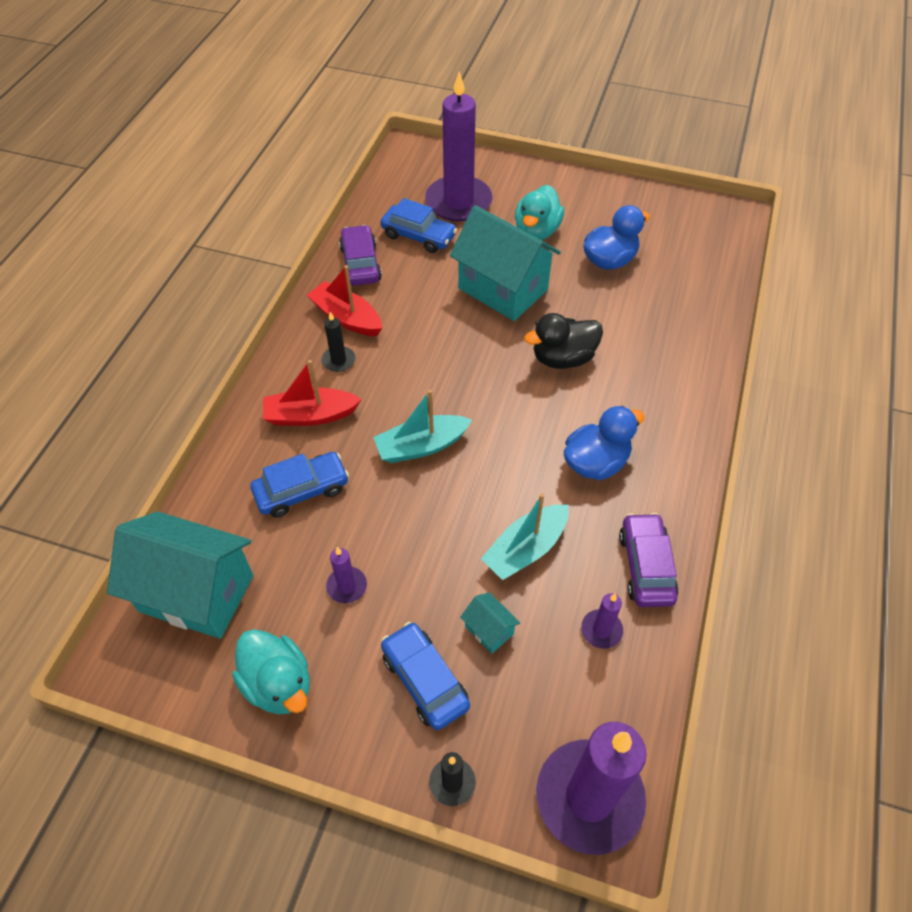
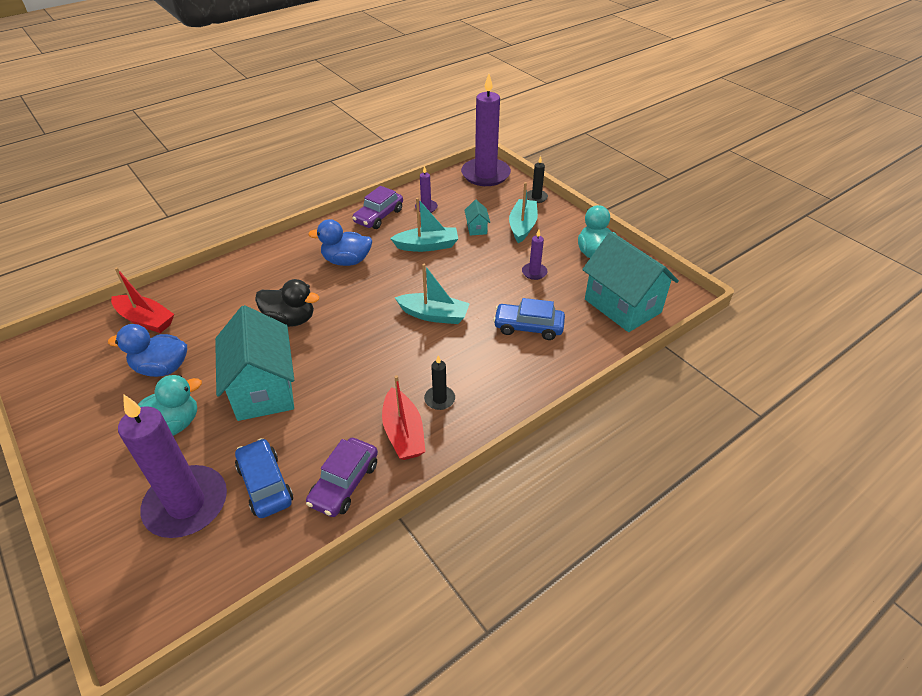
camera: 145 degrees left, 10 degrees down
red boat [263,360,362,426] -> red boat moved to [111,267,174,333]
blue car [381,622,470,730] -> turquoise boat [509,182,538,244]

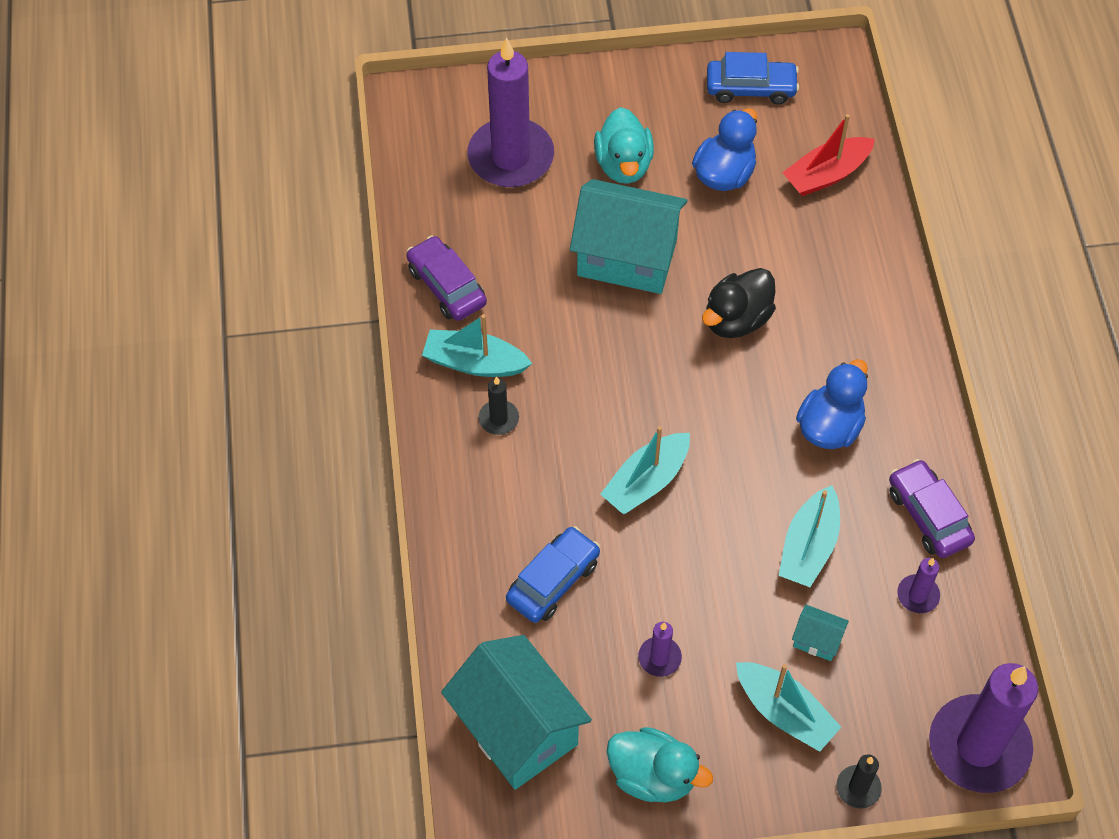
camera: 120 degrees right, 15 degrees up
blue car [235,438,293,518] -> blue car moved to [707,52,799,104]
red boat [382,375,426,460] -> turquoise boat [422,314,532,377]
turquoise house [582,232,679,332] -> turquoise house turned 60 degrees clockwise [441,635,592,790]

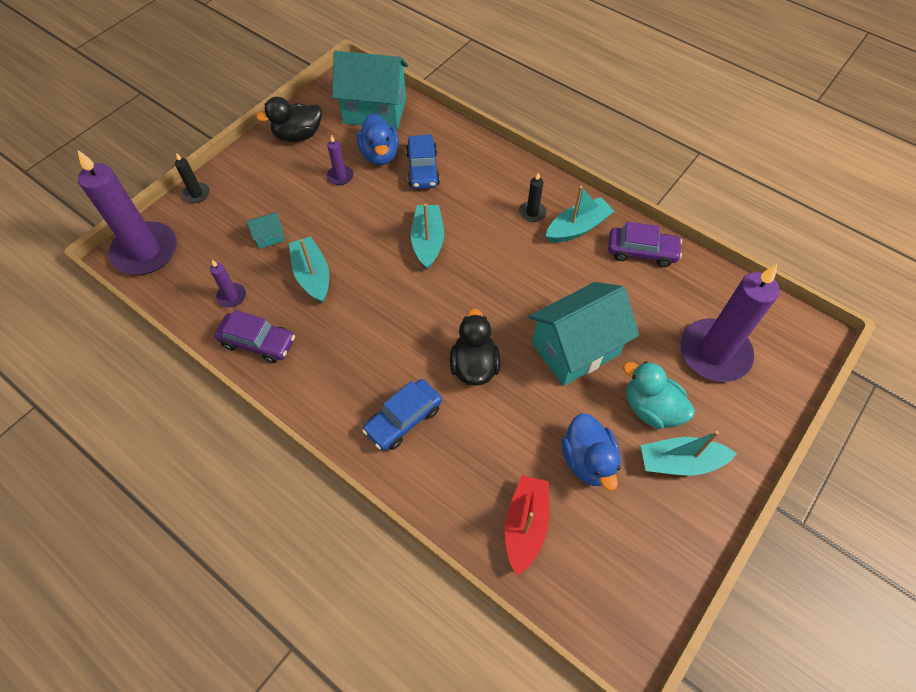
camera: 135 degrees right, 0 degrees up
turquoise duck [607,727,713,802] -> black duck [256,97,322,142]
blue car [707,52,799,104] -> blue car moved to [362,379,442,451]
turquoise boat [736,662,841,752] -> turquoise boat moved to [641,431,737,475]
blue duck [796,359,868,449] -> blue duck moved to [356,114,399,165]

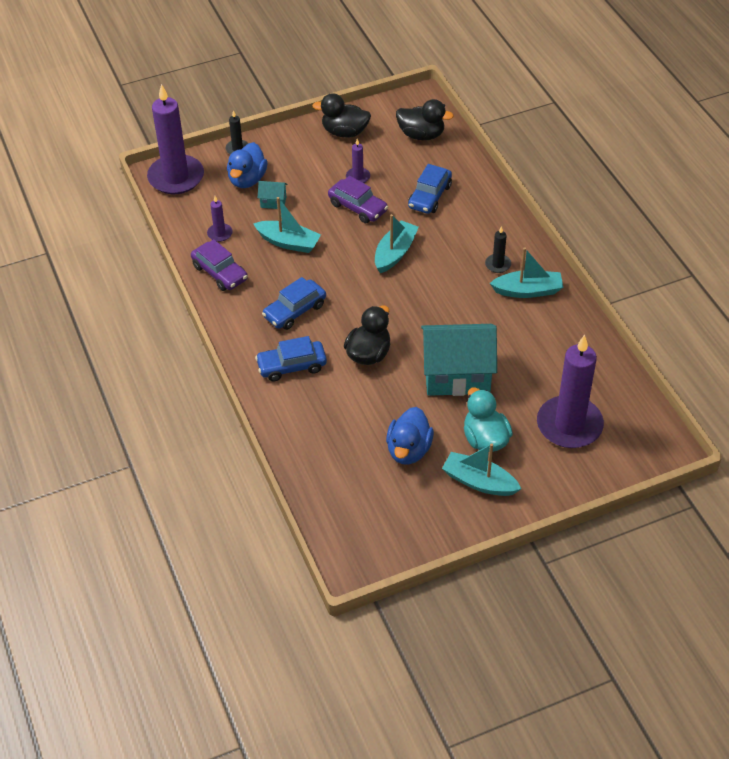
camera: 30 degrees right, 10 degrees down
turquoise boat [289,236,329,303] -> turquoise boat turned 105 degrees clockwise [253,197,321,253]
turquoise house [332,51,408,129] -> black duck [396,99,454,140]
blue duck [356,114,399,165] -> blue duck moved to [227,142,268,188]
red boat [505,475,549,576] -> none
purple car [608,222,682,267] -> purple car moved to [328,176,388,223]
none -> blue car [262,277,326,330]

